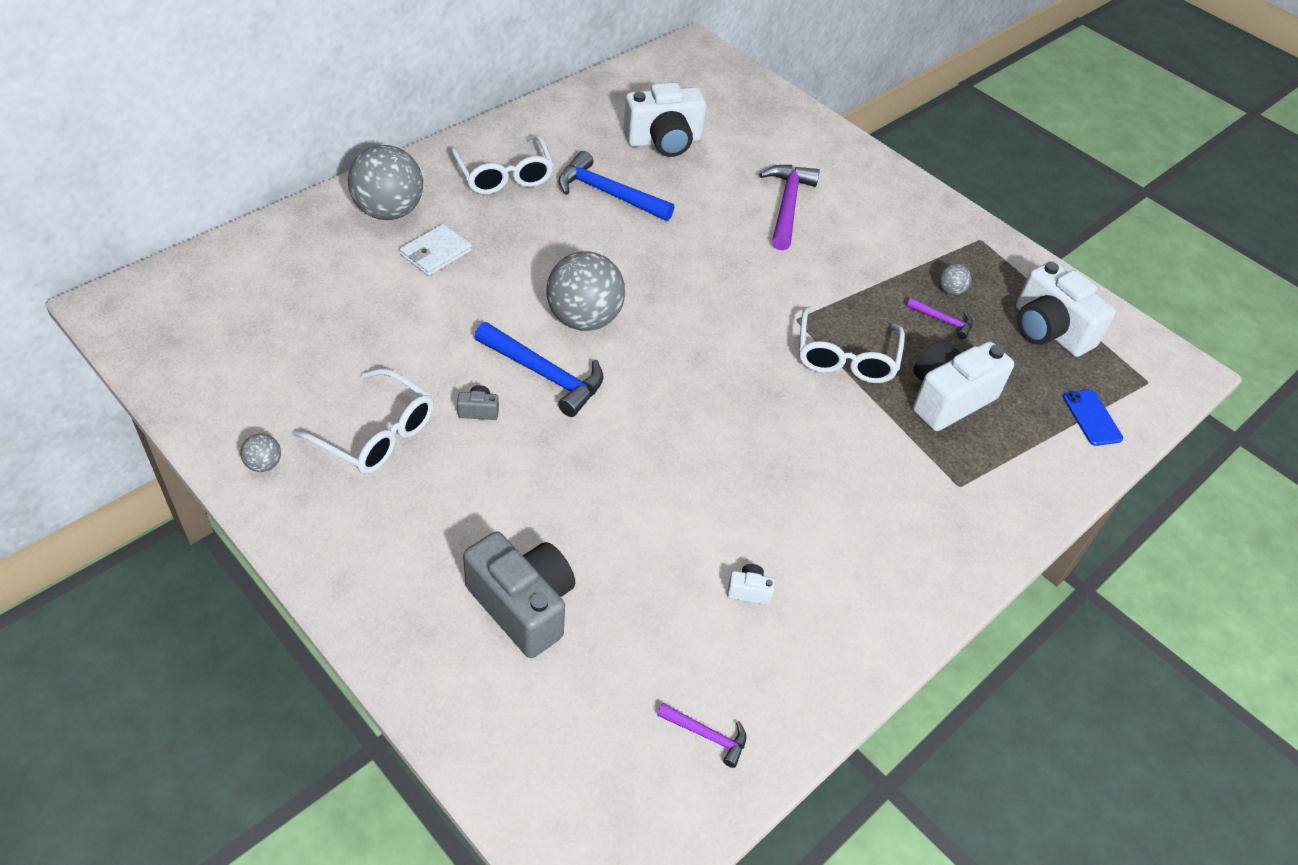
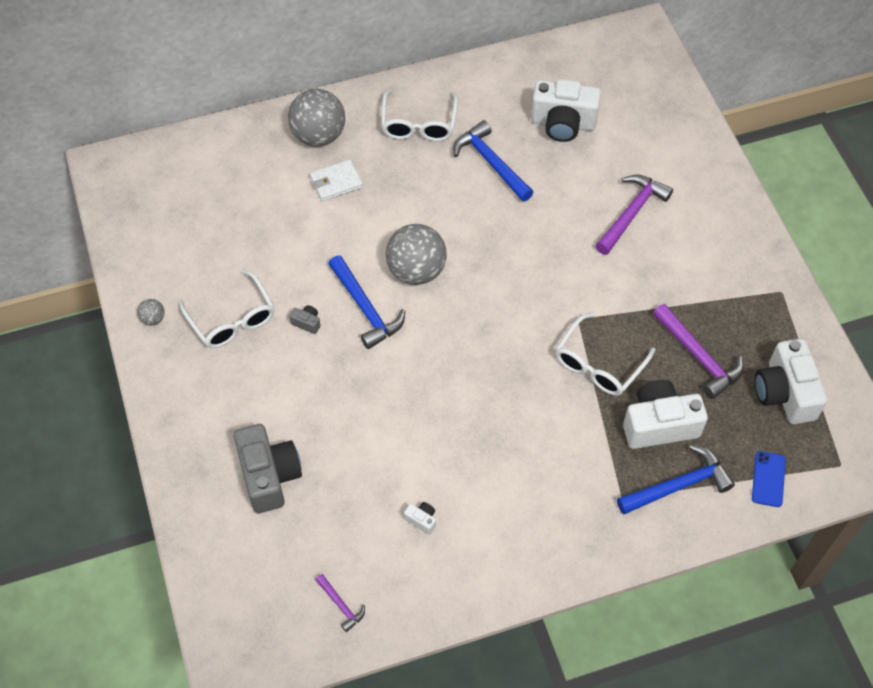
camera: 30 degrees right, 10 degrees up
purple hammer [906,297,973,339] -> purple hammer [653,304,744,399], size x1.92
grey ball [939,264,971,295] -> none
none -> blue hammer [617,445,735,515]

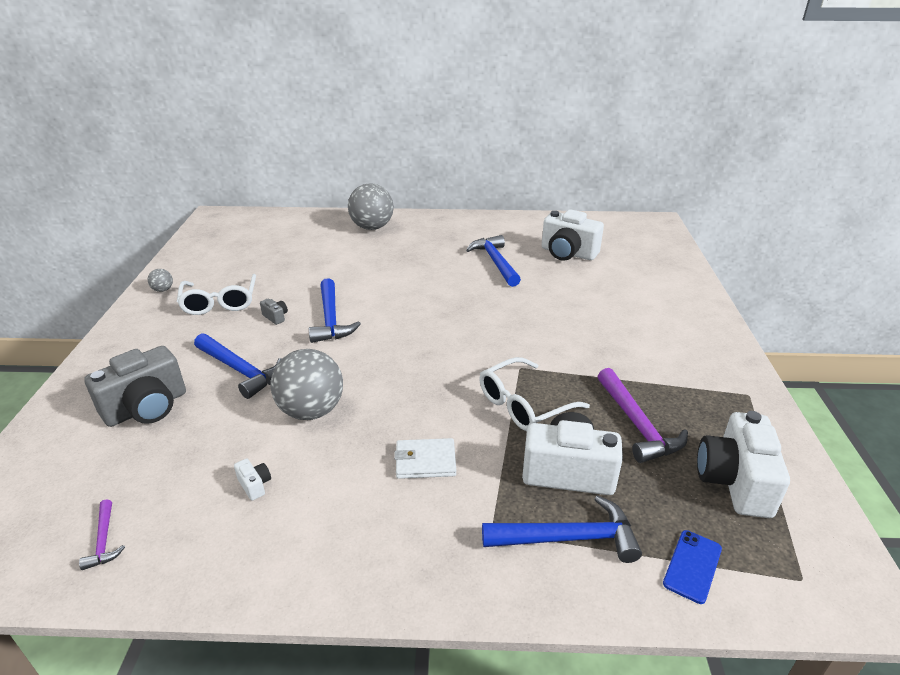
camera: 20 degrees right, 25 degrees down
grey camera [234,424,302,513] -> grey camera turned 45 degrees clockwise [84,346,186,427]
white wallet [310,159,363,201] -> white wallet moved to [394,438,456,479]
white glasses [381,89,458,141] -> none
grey ball [386,224,447,285] -> grey ball moved to [270,349,343,420]
purple hammer [595,174,673,255] -> none
none -> blue hammer [194,333,282,399]

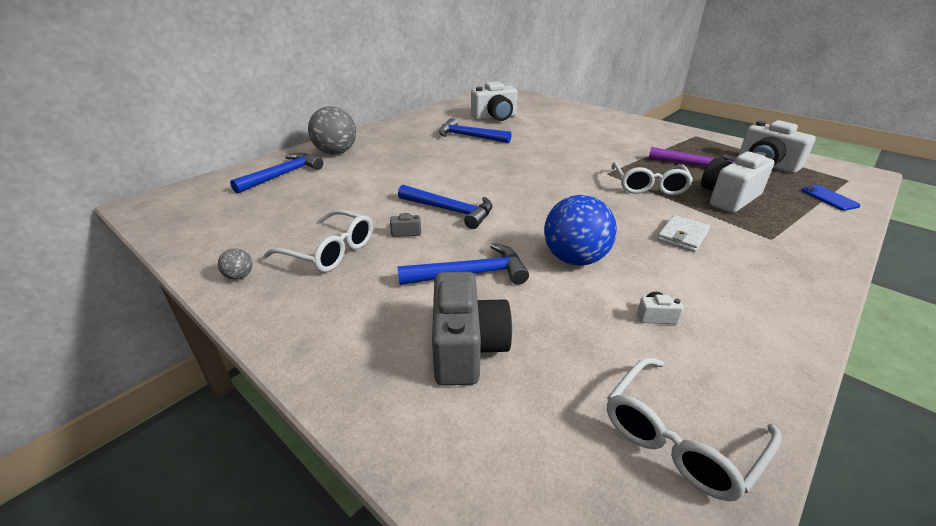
camera: 50 degrees left, 0 degrees up
purple hammer [79,499,125,570] -> white glasses [607,357,782,501]
grey ball [270,349,343,420] -> blue ball [544,195,617,265]
blue hammer [482,495,642,563] -> blue hammer moved to [230,153,323,194]

